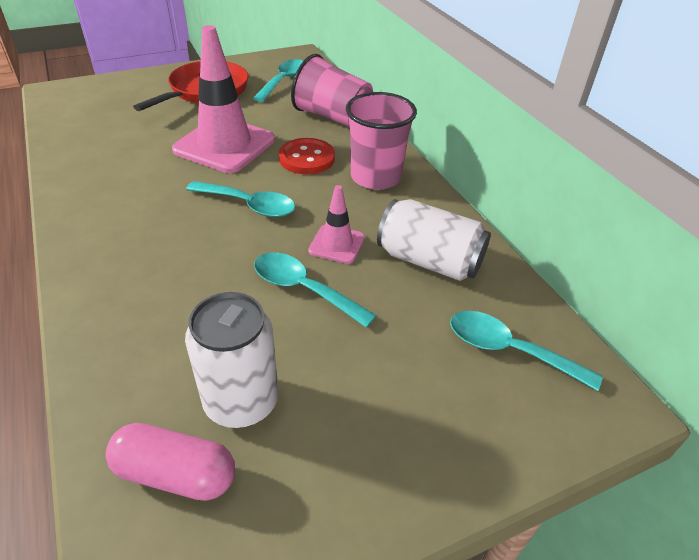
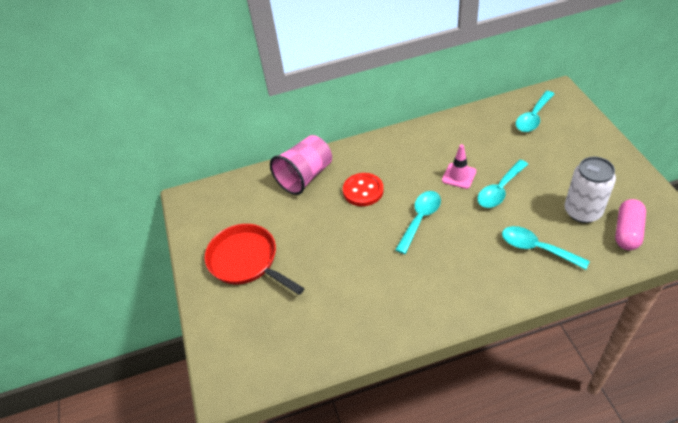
camera: 75 degrees left, 5 degrees up
pink traffic cone [172,25,275,173] -> none
turquoise spoon [253,59,303,102] -> turquoise spoon moved to [502,226,590,270]
pink cup [346,92,417,190] -> none
white can [377,199,491,281] -> none

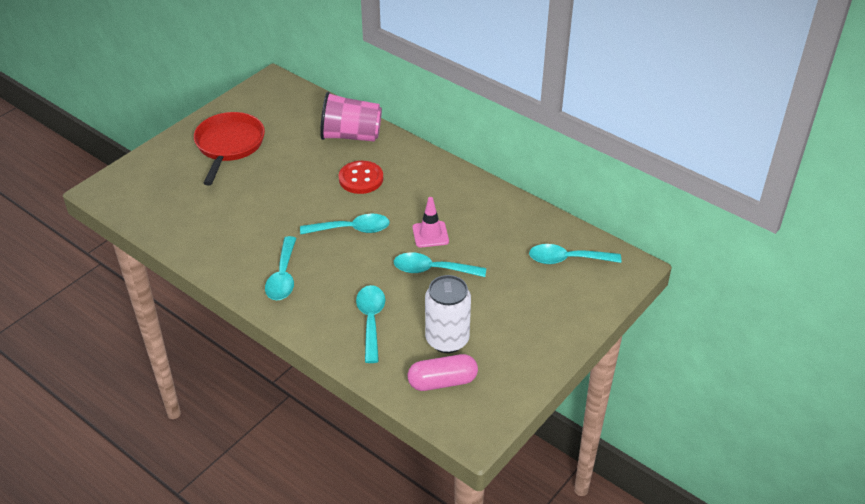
camera: 50 degrees right, 5 degrees down
none -> turquoise spoon [265,236,296,300]

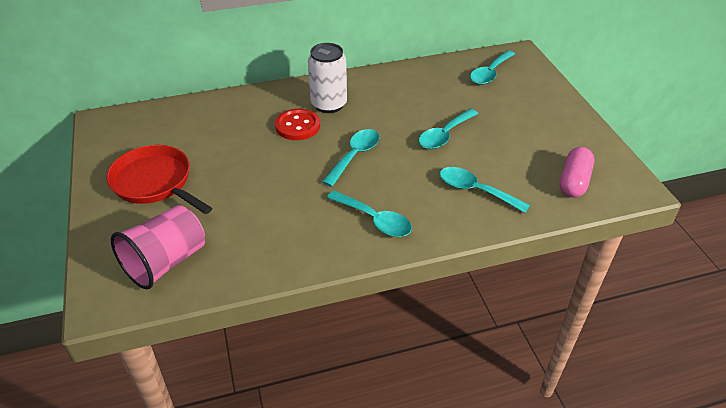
camera: 55 degrees left, 0 degrees up
pink cup [320,92,382,142] -> pink cup moved to [111,205,205,289]
pink traffic cone [412,197,449,248] -> none
white can [425,275,471,353] -> white can moved to [308,43,347,113]

